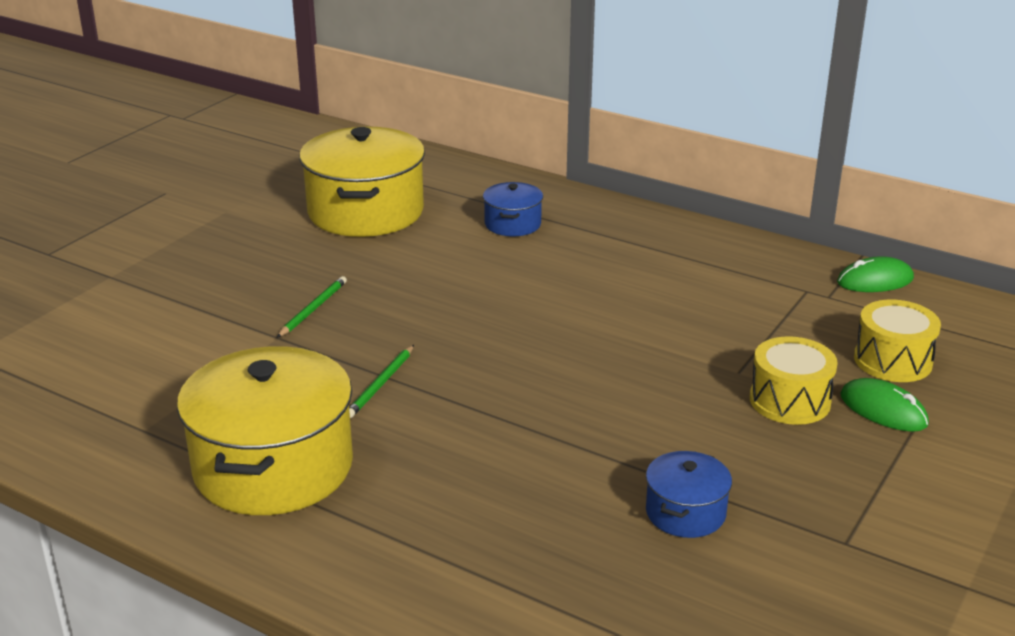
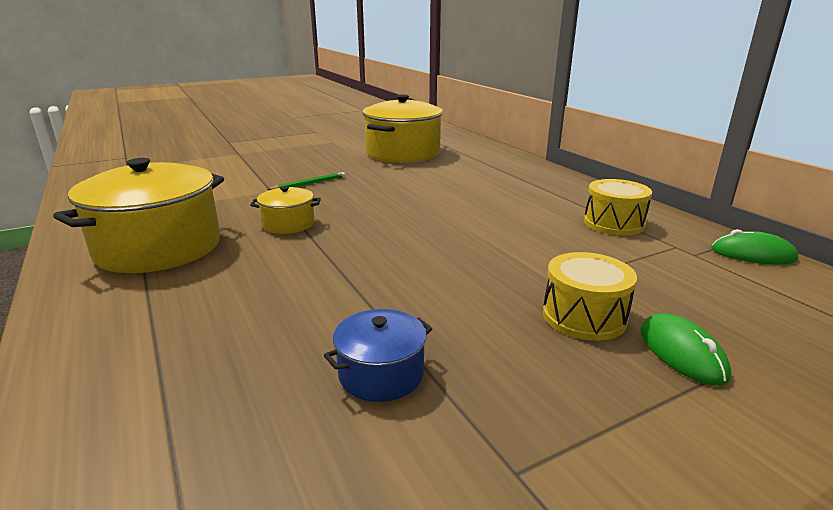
camera: 30 degrees right, 5 degrees down
green pencil [349,345,414,418] -> yellow pot [250,186,321,234]
blue pot [483,182,543,236] -> none
yellow drum [854,300,941,382] -> yellow drum moved to [584,179,652,235]

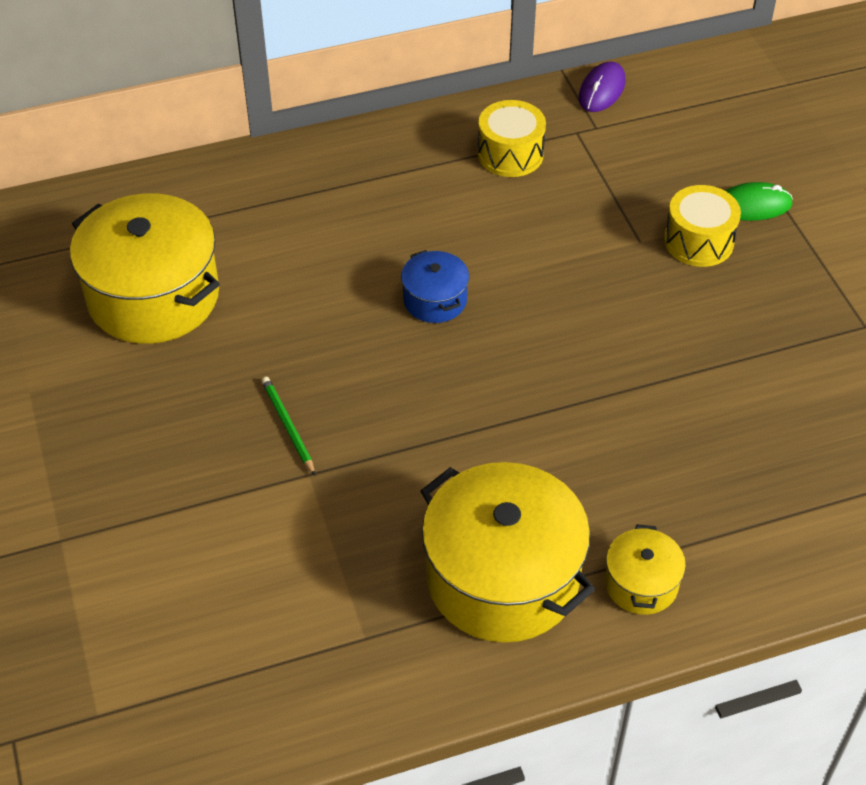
camera: 80 degrees left, 25 degrees up
yellow pot [250,186,321,234] -> yellow pot moved to [605,525,686,615]
blue pot [324,309,432,402] -> blue pot moved to [401,250,469,323]
green mouse [711,229,798,265] -> purple mouse [579,62,625,112]

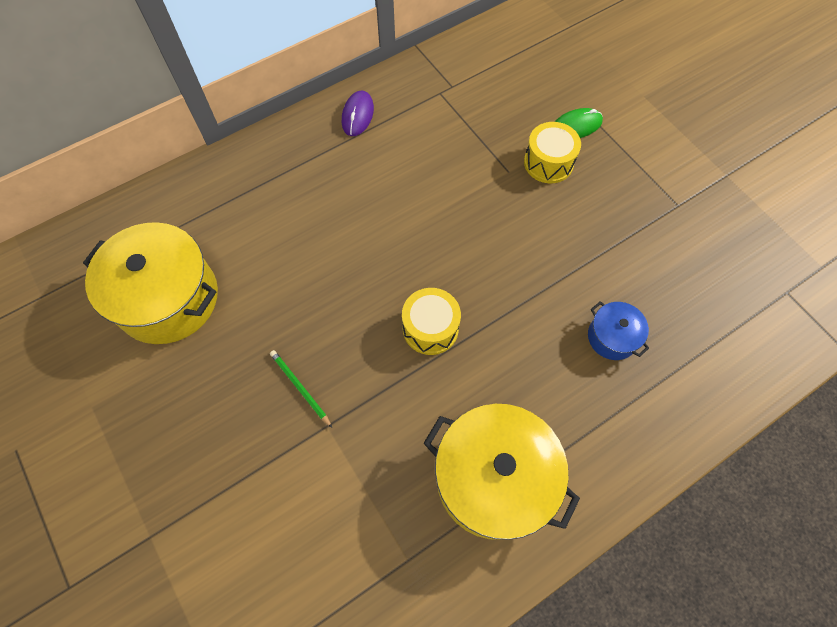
camera: 15 degrees left, 15 degrees up
blue pot [401,250,469,323] -> blue pot moved to [588,301,649,360]
yellow drum [478,100,546,177] -> yellow drum moved to [402,288,461,355]
purple mouse [579,62,625,112] -> purple mouse moved to [342,91,374,136]
yellow pot [605,525,686,615] -> none

